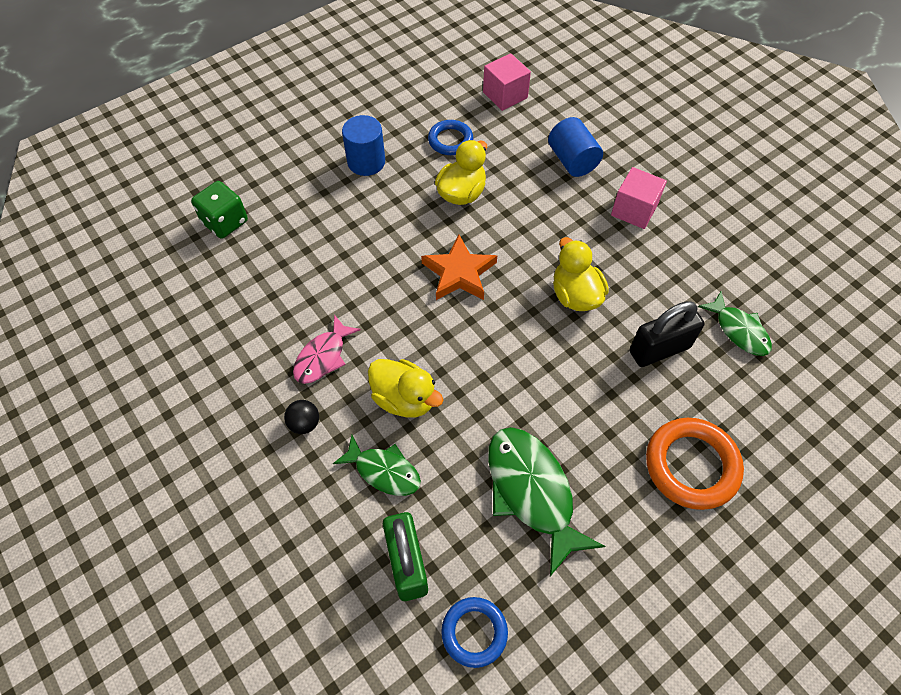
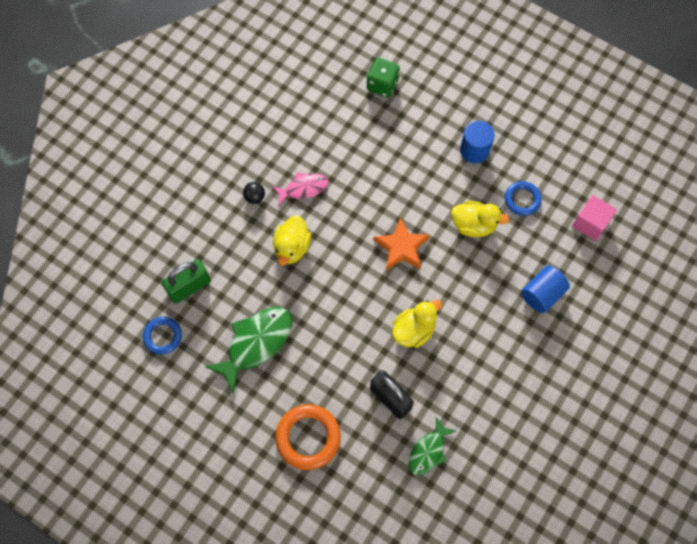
camera: 70 degrees right, 10 degrees up
pink fish [293,315,361,384] -> pink fish turned 150 degrees clockwise [272,172,328,205]
green fish [333,435,421,496] -> none
pink cube [611,167,667,229] -> none

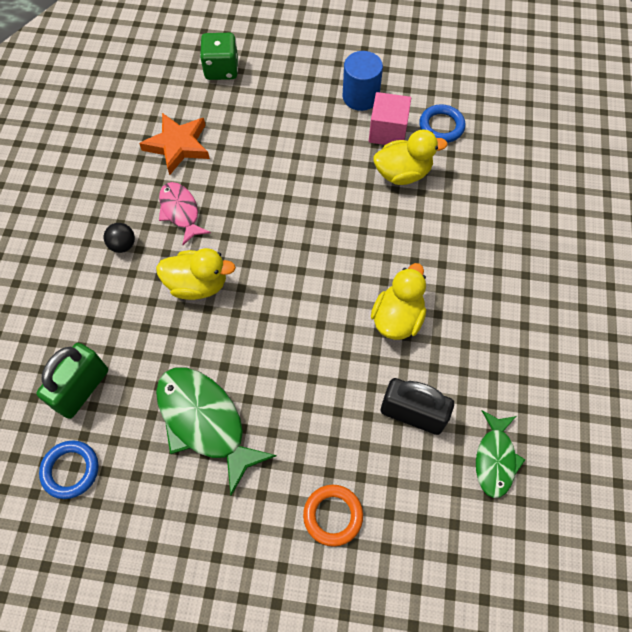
camera: 25 degrees left, 5 degrees down
green fish [205,307,292,394] -> green fish turned 60 degrees counterclockwise [156,367,277,496]
pink fish [272,172,328,205] -> pink fish turned 75 degrees counterclockwise [159,182,211,245]
yellow duck [273,216,311,266] -> yellow duck turned 75 degrees counterclockwise [156,248,236,300]
orange ring [275,404,341,470] -> orange ring [303,485,363,547], size x0.62
orange star [373,217,430,270] -> orange star moved to [139,113,210,175]
blue cylinder [521,266,570,313] -> none
pink cube [572,195,617,241] -> pink cube moved to [369,92,411,145]

